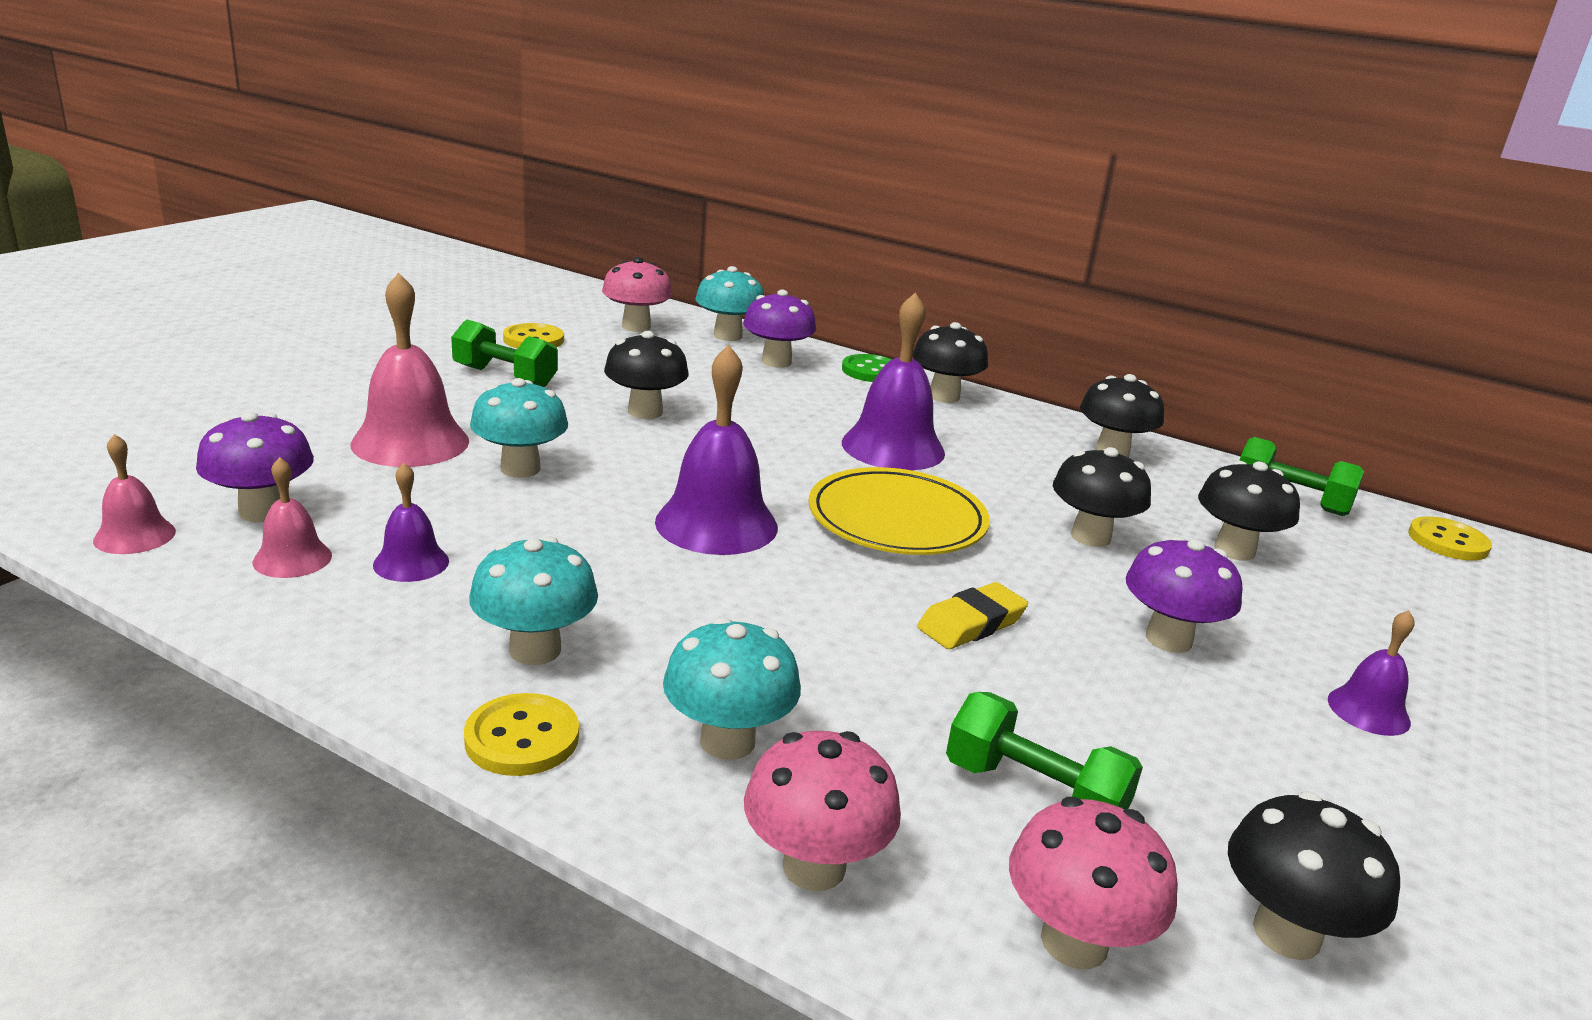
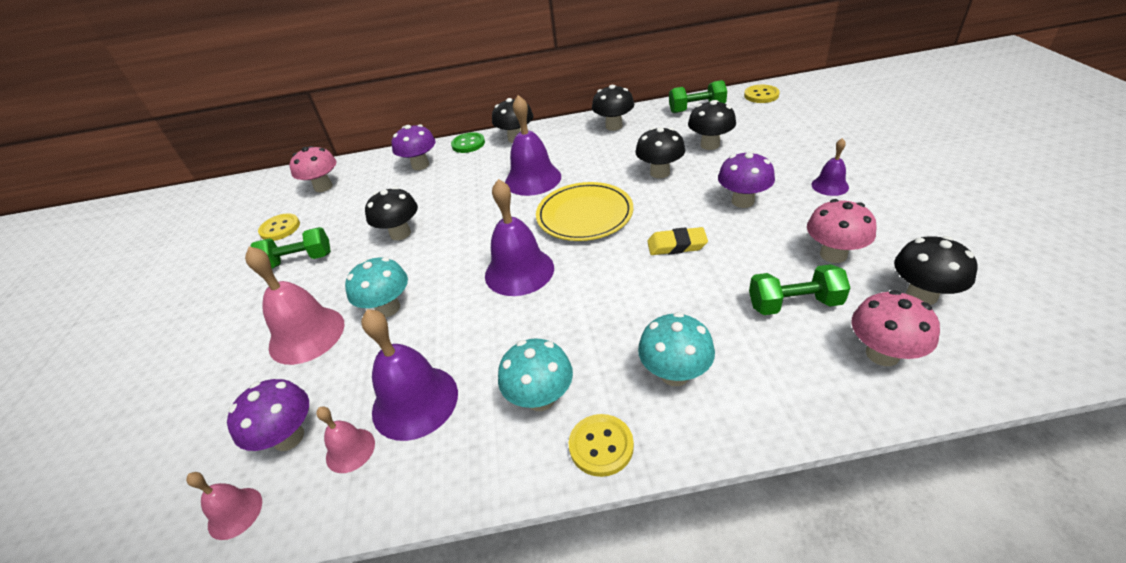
camera: 30 degrees left, 15 degrees up
purple bell [373,463,449,582] -> purple bell [361,309,458,441], size x1.89
turquoise mushroom [695,266,764,341] -> none
pink mushroom [744,731,901,891] -> pink mushroom moved to [807,199,876,263]
yellow eraser [917,582,1028,649] -> yellow eraser turned 75 degrees clockwise [647,227,708,255]

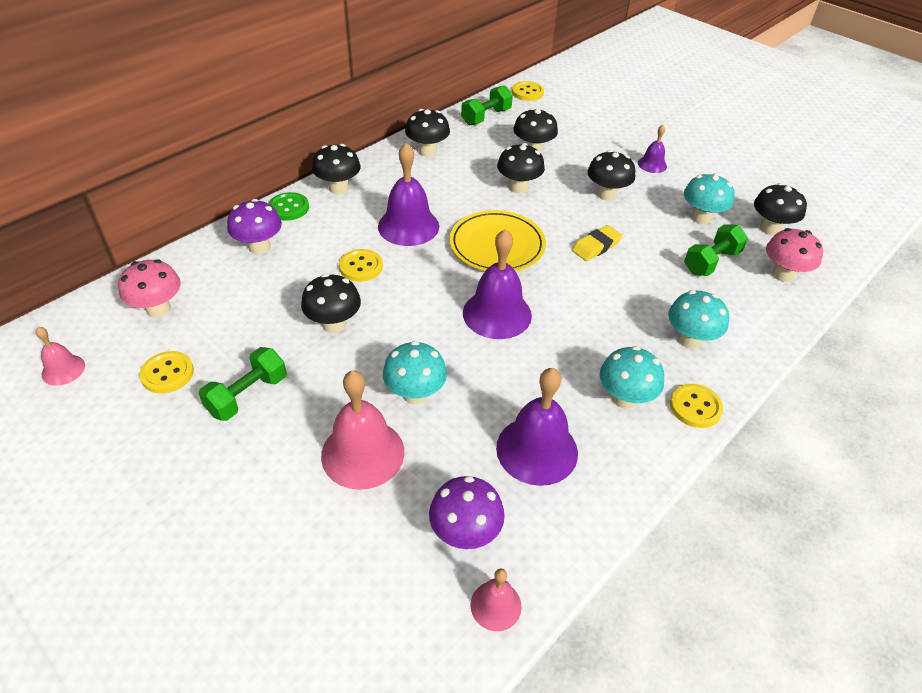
camera: 45 degrees left, 5 degrees up
pink bell [316,407,375,473] -> pink bell moved to [36,327,85,386]
purple mushroom [718,151,775,208] -> black mushroom [587,150,635,201]
pink mushroom [807,199,876,263] -> turquoise mushroom [684,173,735,224]
none -> yellow button [339,249,383,282]

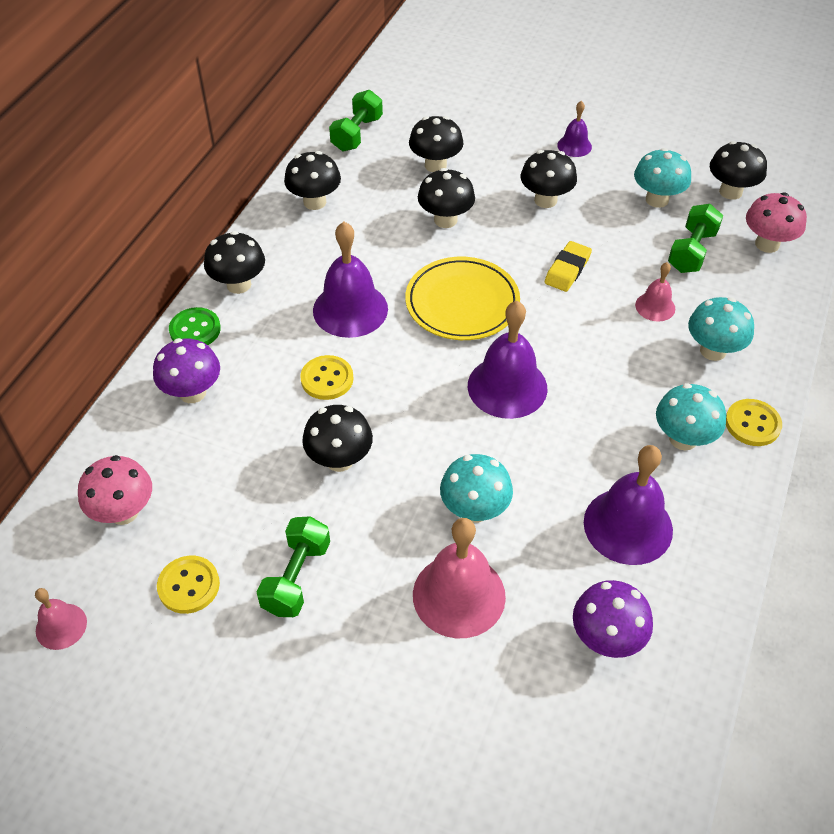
camera: 20 degrees left, 5 degrees up
pink bell [471,568,522,631] -> pink bell moved to [635,262,675,321]
yellow button [512,81,544,101] -> none

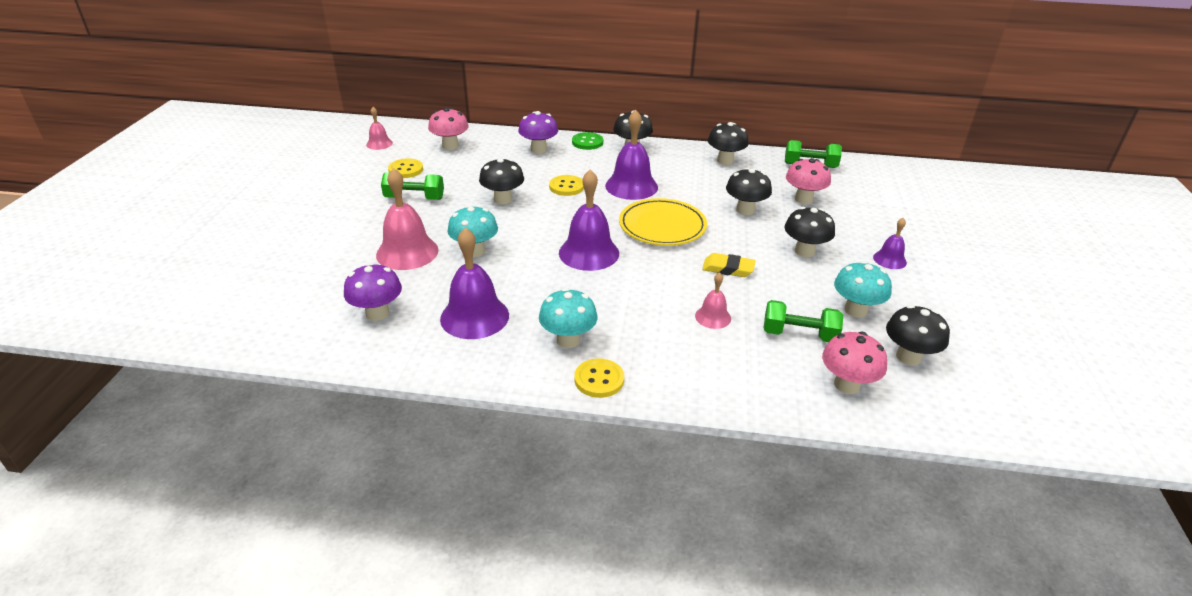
camera: 75 degrees right, 15 degrees down
black mushroom [409,116,464,172] -> pink mushroom [786,158,831,204]
turquoise mushroom [688,297,754,361] -> none

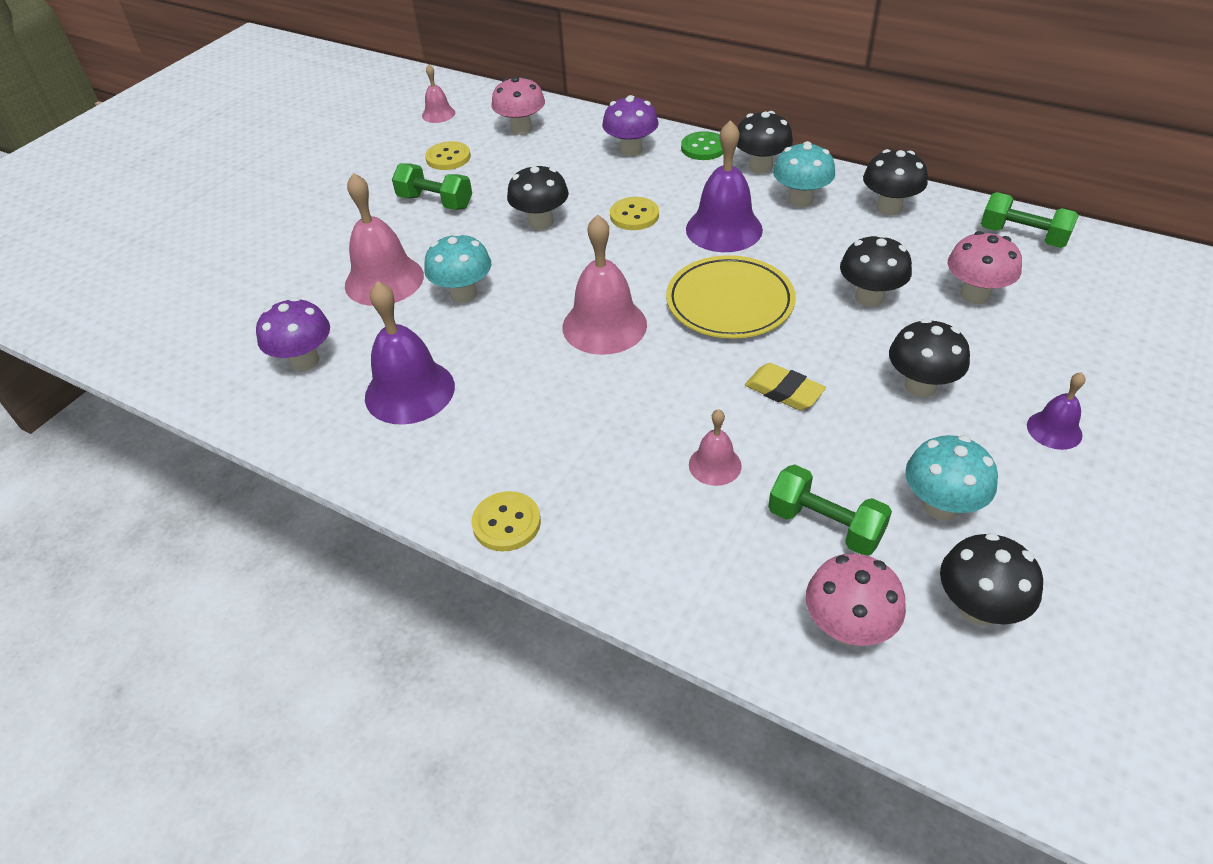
camera: 25 degrees right, 10 degrees up
turquoise mushroom [539,288,598,348] -> turquoise mushroom moved to [773,141,835,207]
purple bell [559,169,619,271] -> pink bell [563,214,647,355]

